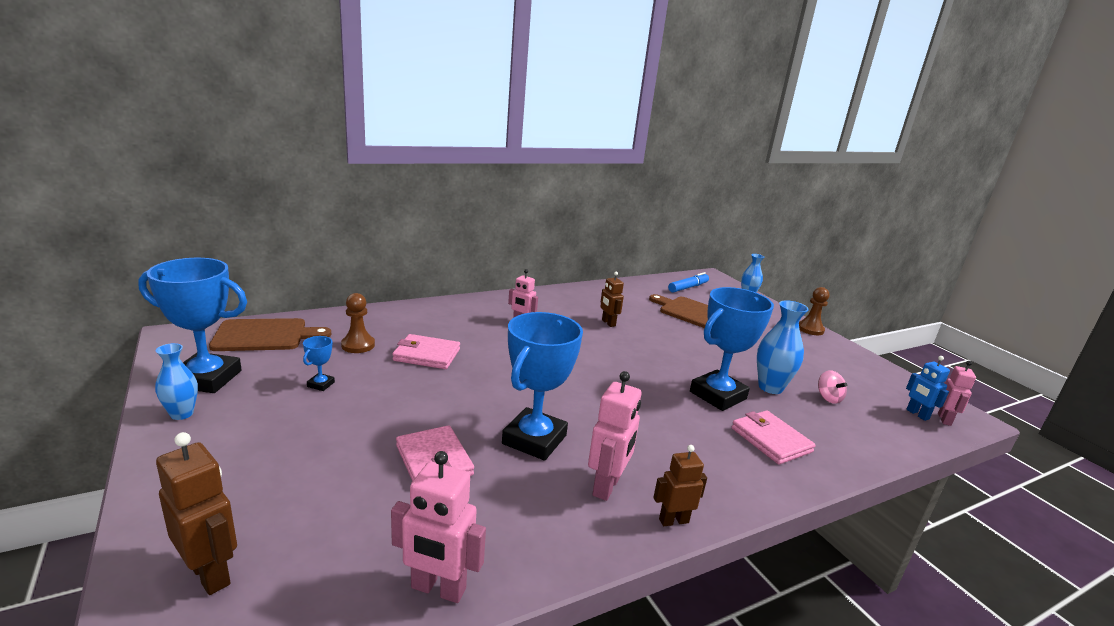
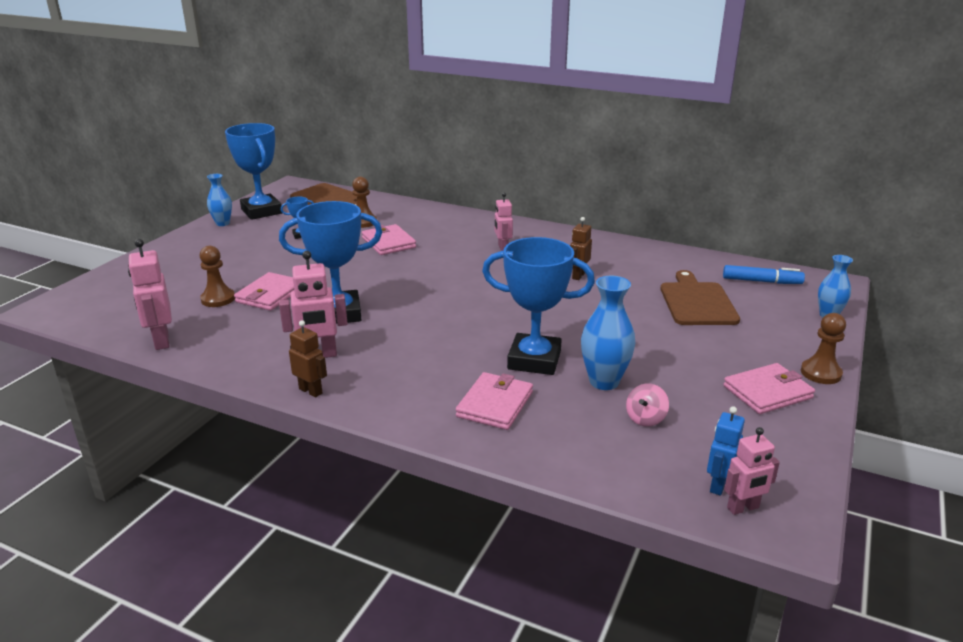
camera: 55 degrees right, 5 degrees up
brown robot [156,432,237,595] -> none
none -> brown pawn [200,246,235,307]
none -> pink wallet [723,363,815,414]

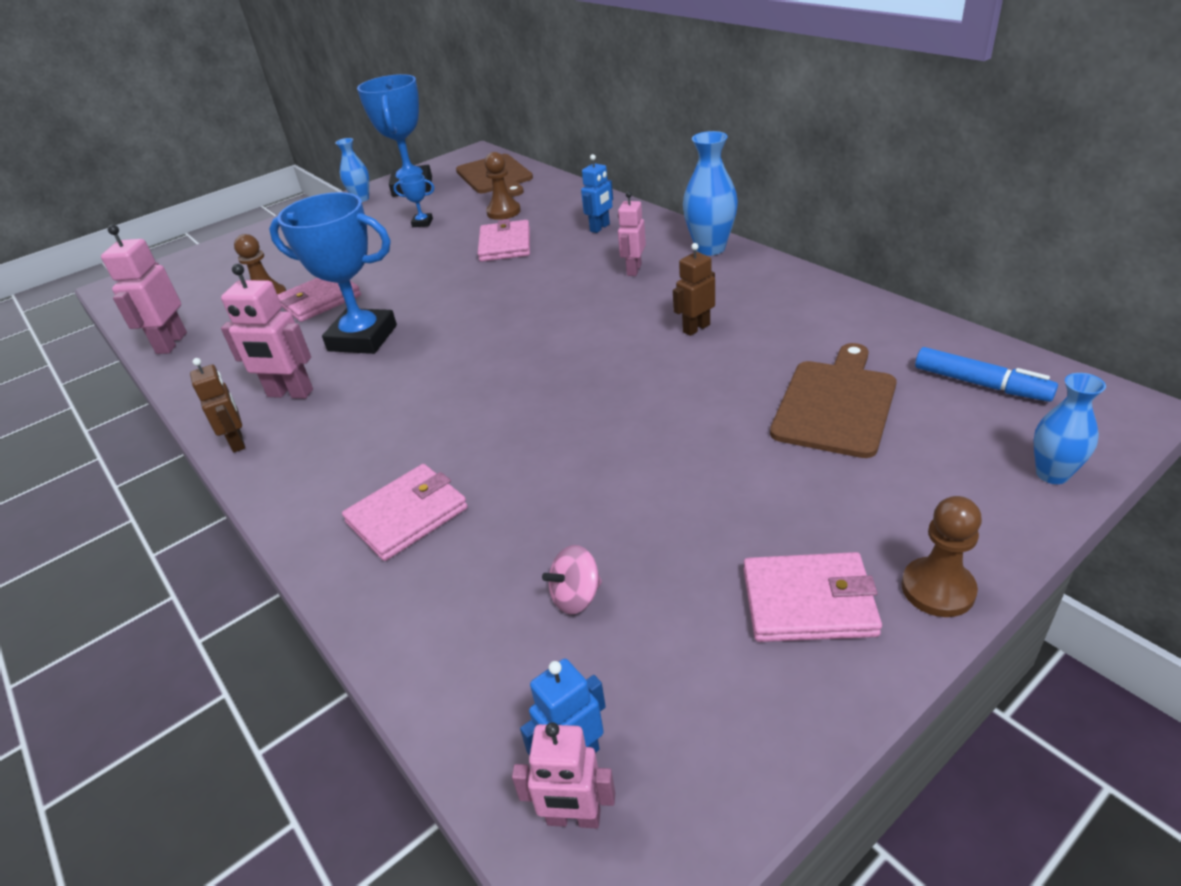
camera: 30 degrees right, 10 degrees up
blue trophy [482,237,595,375] -> none
blue vase [581,276,635,390] -> blue vase moved to [683,131,738,256]
none -> blue robot [581,154,613,233]

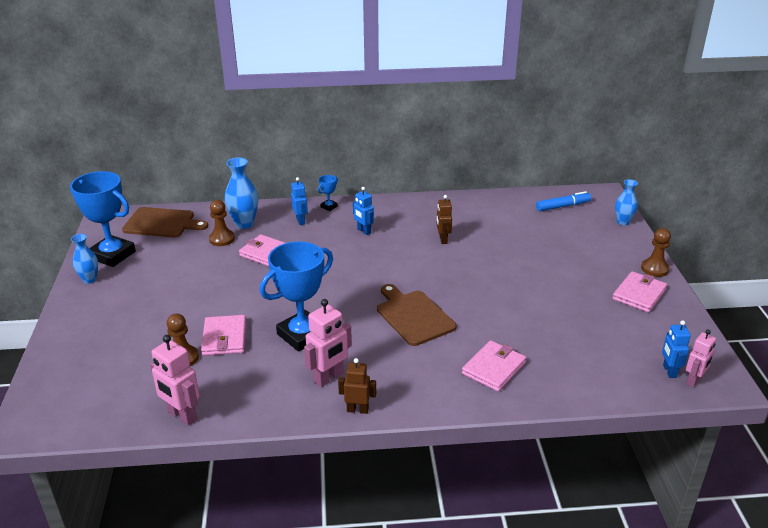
camera: 60 degrees left, 5 degrees down
pink wallet [342,464,468,561] -> pink wallet turned 45 degrees clockwise [462,340,526,392]
blue trophy [394,174,434,227] -> blue trophy moved to [318,175,338,211]
pink spinning top [542,545,602,614] -> none
pink robot [618,191,646,276] -> blue robot [353,187,374,235]
blue vase [683,131,738,256] -> blue vase moved to [224,157,258,229]
brown cutting board [770,343,896,458] -> brown cutting board moved to [377,284,456,346]

